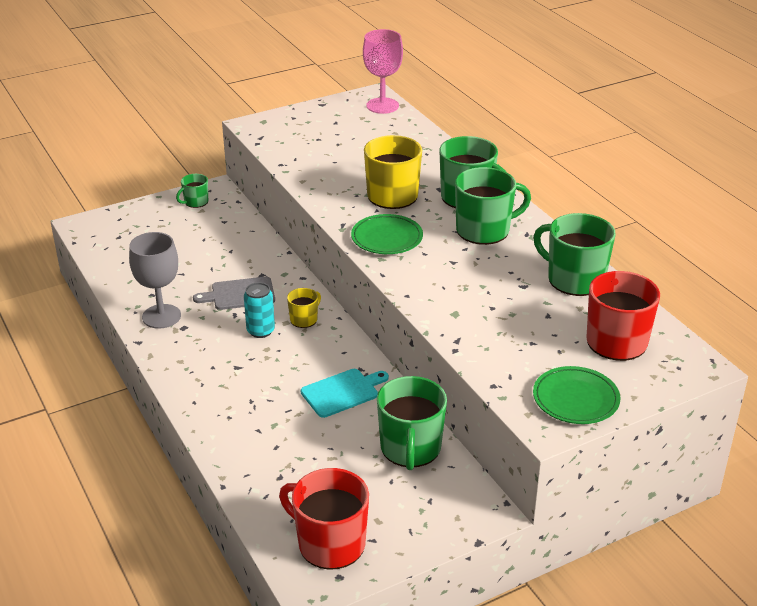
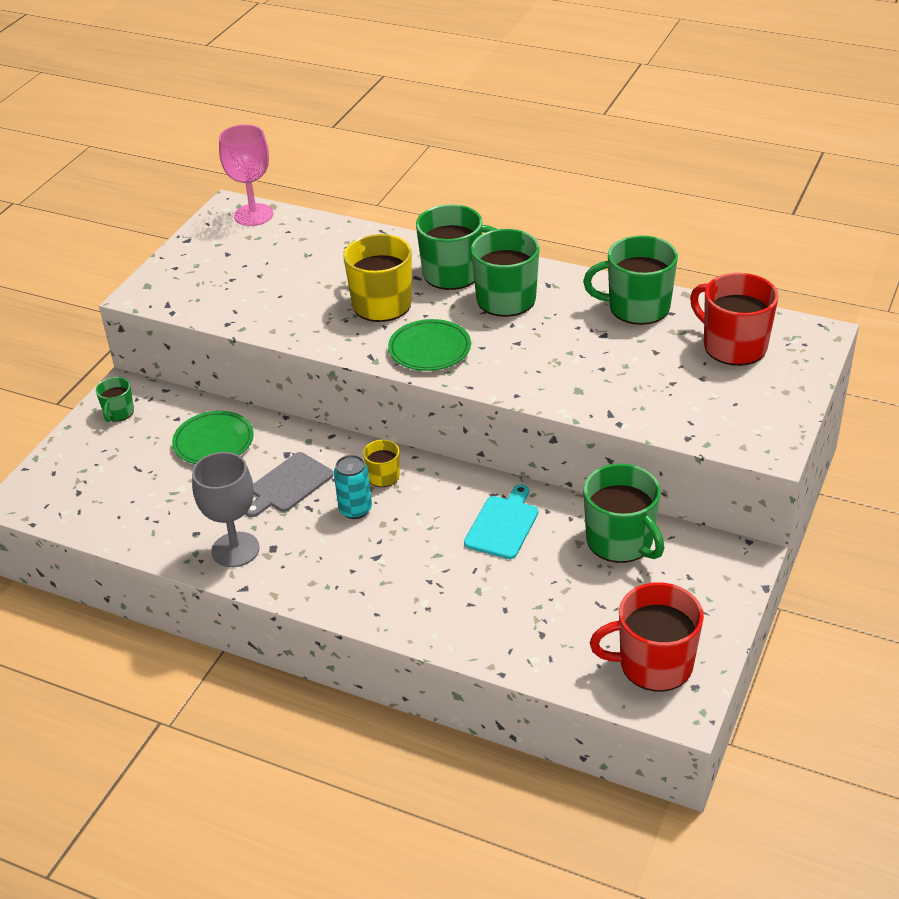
camera: 35 degrees left, 5 degrees up
green plate [533,366,620,424] -> green plate moved to [172,411,254,464]

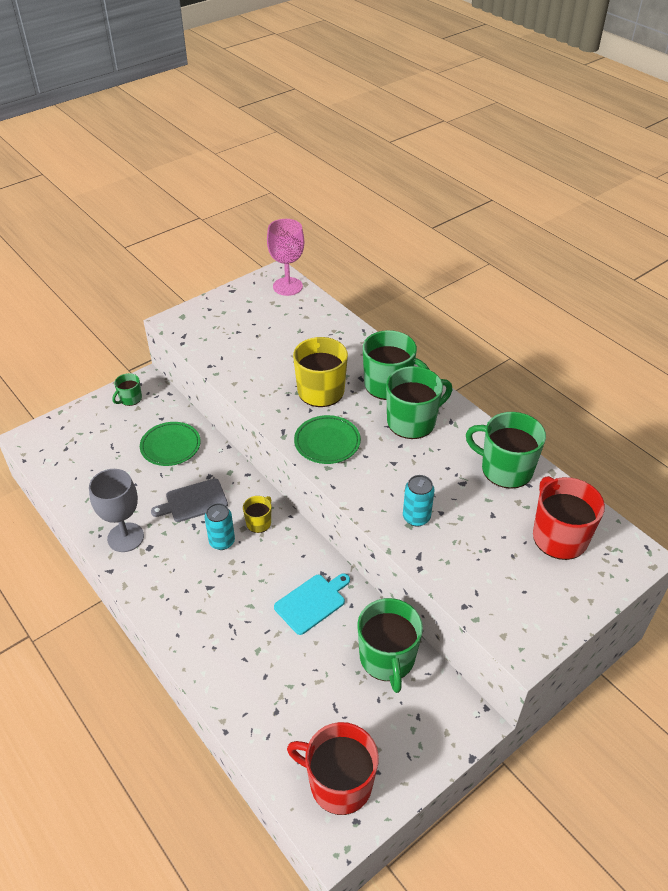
camera: 25 degrees right, 5 degrees up
none -> turquoise can [403,475,434,527]

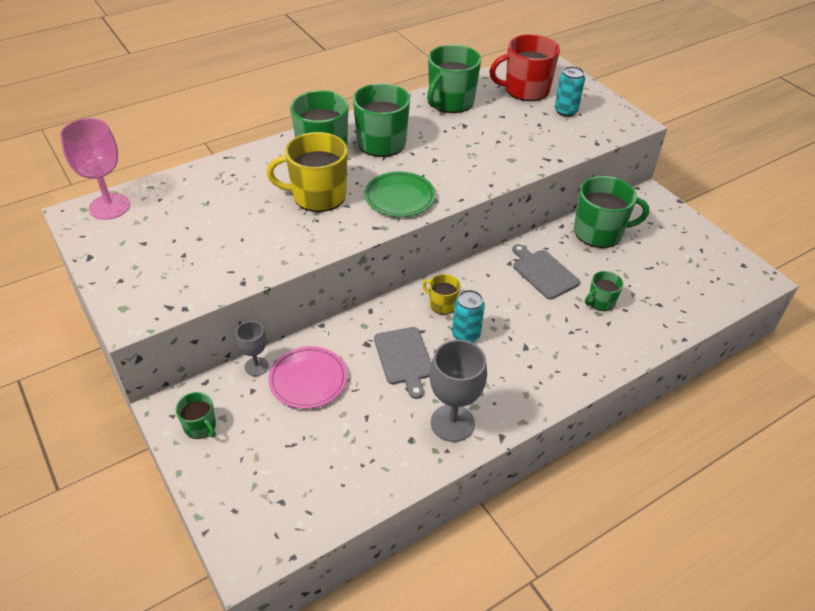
camera: 85 degrees left, 0 degrees up
green plate [140,422,201,466] -> pink plate [268,346,347,409]
turquoise cutting board [274,573,350,635] -> grey cutting board [512,244,580,300]
red mug [287,722,379,815] -> none
turquoise can [403,475,434,527] -> turquoise can moved to [555,66,585,117]
none -> grey goblet [236,321,269,376]
none -> green mug [585,271,623,311]

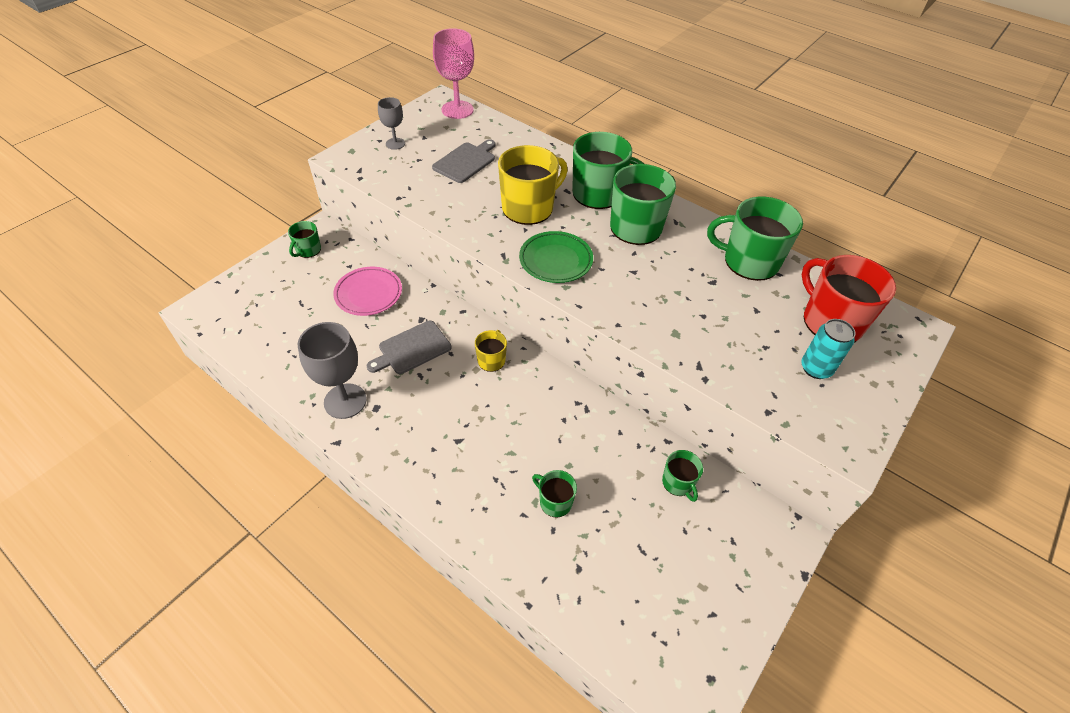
camera: 70 degrees right, 5 degrees up
grey goblet [236,321,269,376] -> grey goblet moved to [378,97,405,150]
yellow mug [267,132,348,212] -> yellow mug turned 75 degrees clockwise [498,145,568,225]
turquoise can [452,290,485,343] -> none
grey cutting board [512,244,580,300] -> grey cutting board moved to [432,139,496,183]
green mug [574,176,649,248] -> green mug [662,450,703,502], size x0.51

